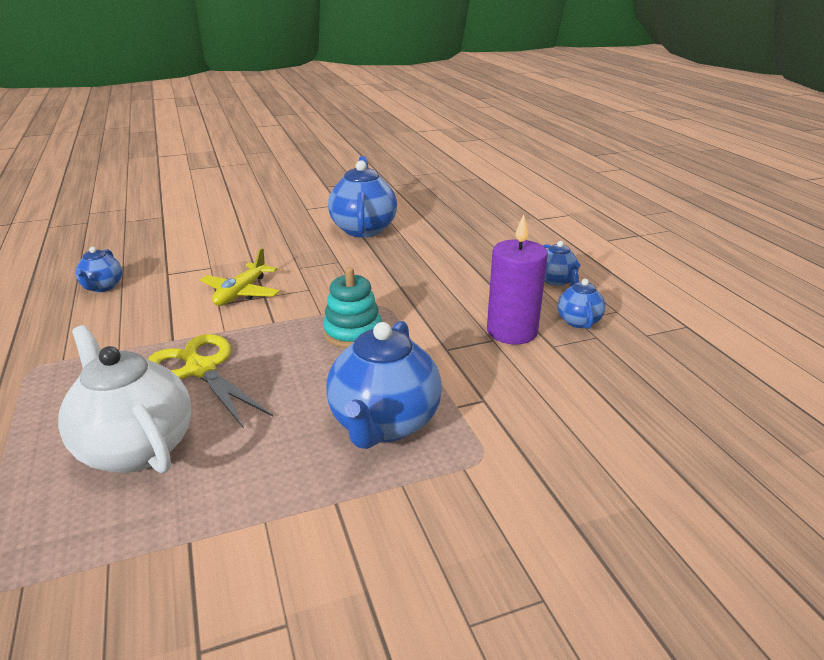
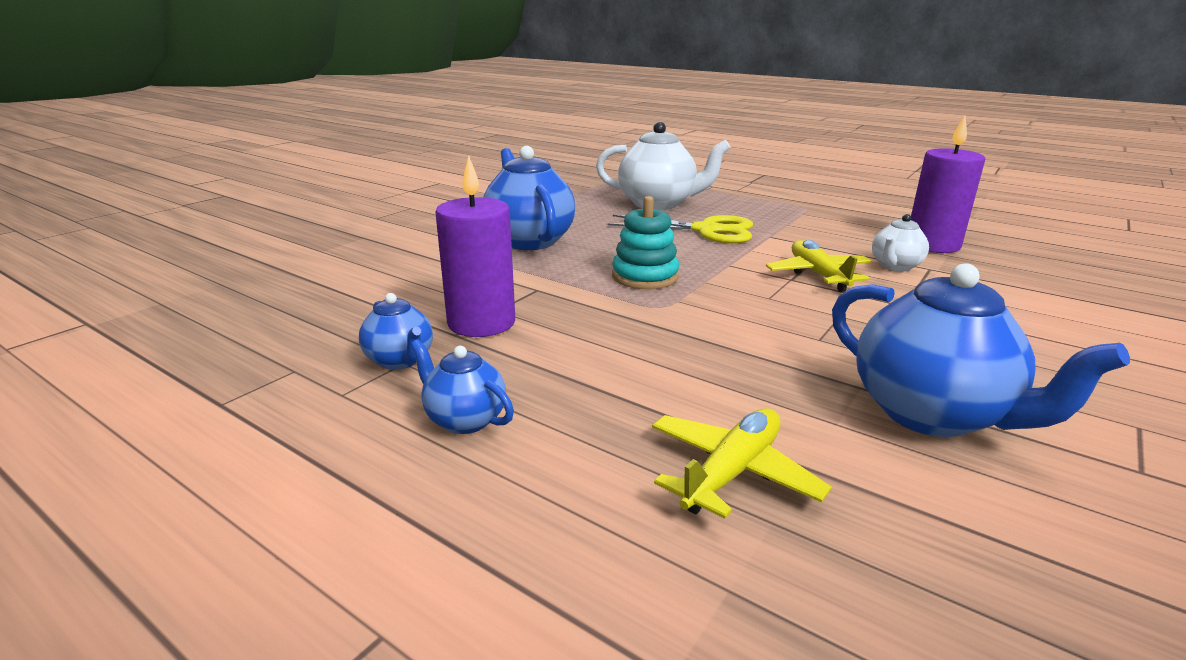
camera: 145 degrees right, 5 degrees down
blue teapot [75,247,122,292] -> purple candle [911,116,985,253]
none -> yellow plane [652,408,832,519]
none -> white teapot [872,214,929,271]

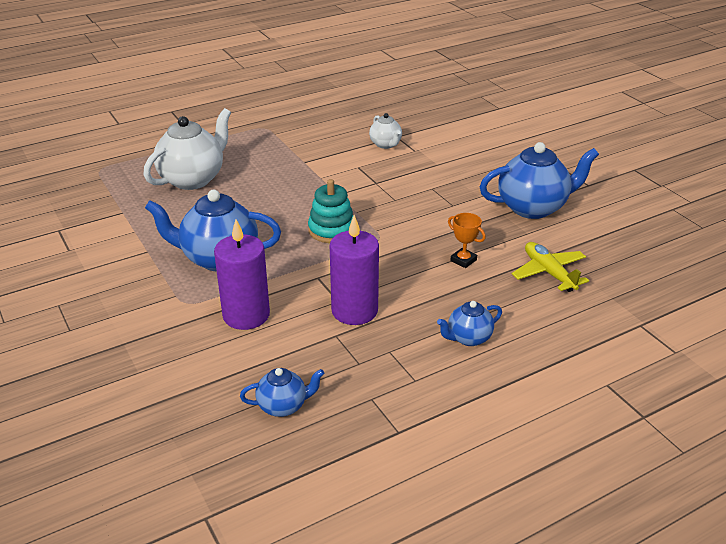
camera: 65 degrees left, 10 degrees up
blue teapot [359,293,433,370] -> blue teapot moved to [240,368,324,417]
yellow scissors [608,215,753,243] -> none
yellow plane [766,240,872,292] -> none
purple candle [911,116,985,253] -> purple candle moved to [214,220,270,330]
none -> orange trophy [448,213,486,268]

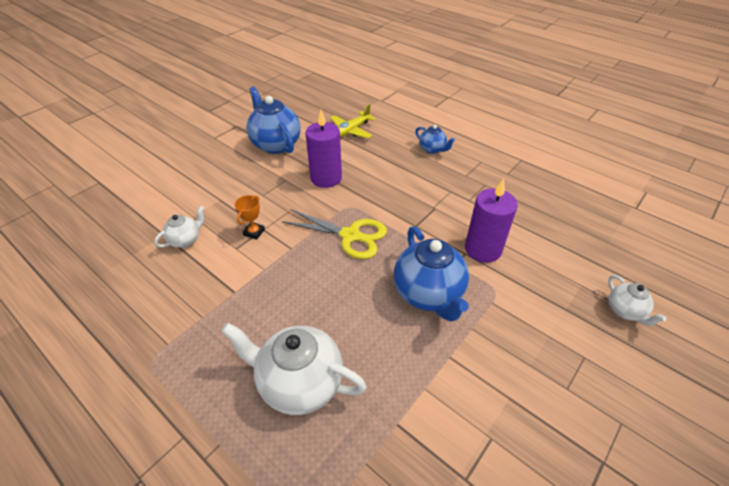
camera: 110 degrees left, 10 degrees up
blue teapot [240,368,324,417] -> none
turquoise stacking toy [308,179,353,243] -> yellow scissors [282,209,387,259]
purple candle [330,215,379,325] -> purple candle moved to [305,110,342,188]
orange trophy [448,213,486,268] -> orange trophy moved to [234,195,265,240]
none -> white teapot [608,275,667,326]

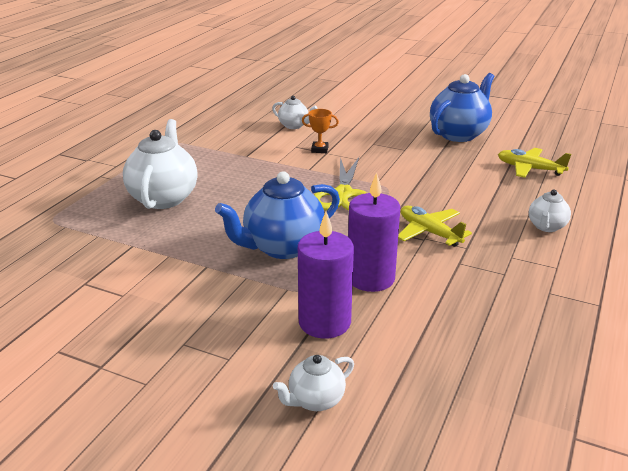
camera: 75 degrees right, 15 degrees down
purple candle [305,110,342,188] -> purple candle moved to [298,211,354,338]
blue teapot [415,125,455,154] -> white teapot [529,190,571,232]
none -> yellow plane [398,206,472,247]

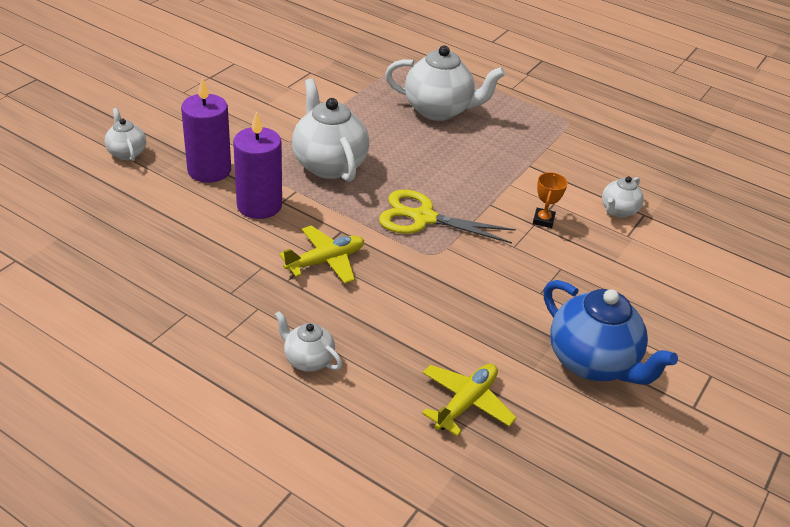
camera: 95 degrees right, 10 degrees up
blue teapot [215,171,340,259] -> white teapot [292,78,369,182]

